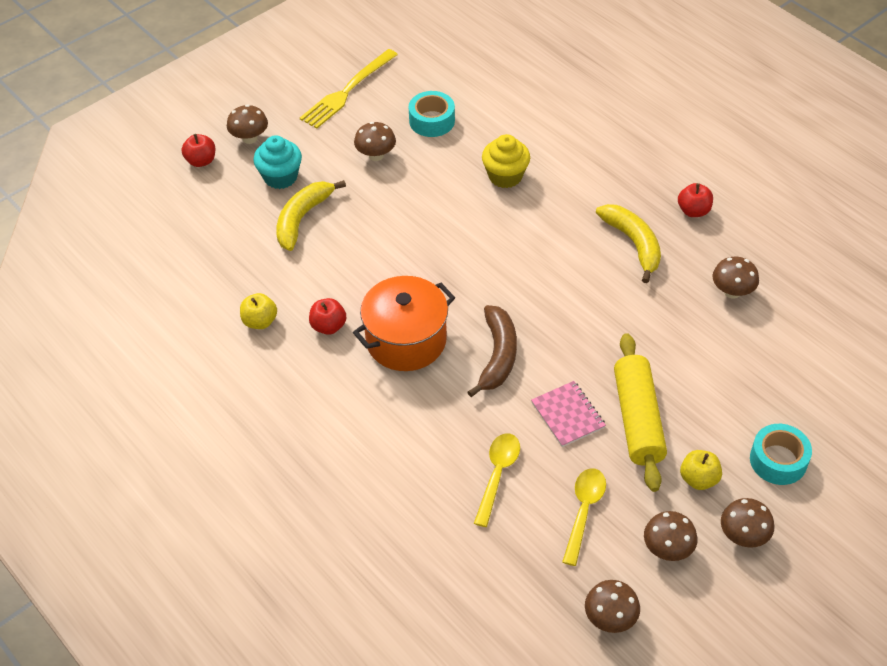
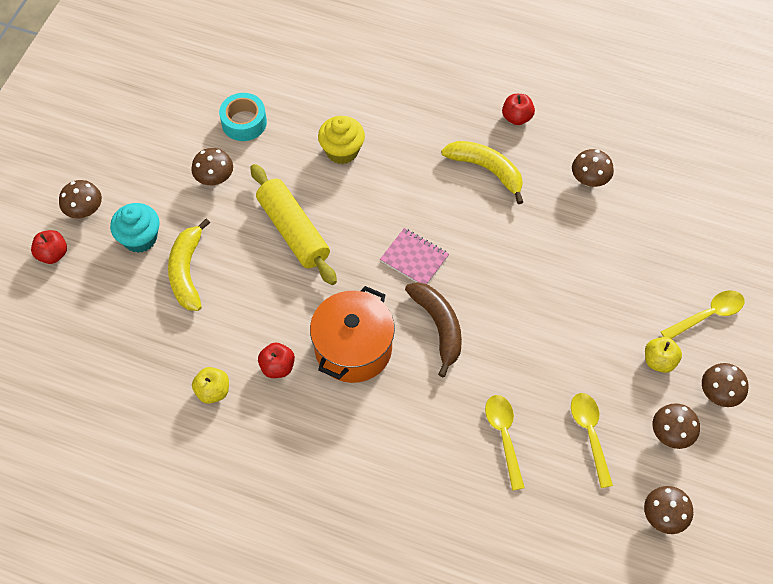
camera: 30 degrees left, 10 degrees up
yellow fork [300,49,398,129] -> none
pink notebook [531,381,606,447] -> pink notebook moved to [380,228,449,284]
yellow rolling pin [614,333,667,492] -> yellow rolling pin moved to [250,164,337,285]
turquoise tape [750,424,812,485] -> yellow spoon [661,290,744,339]

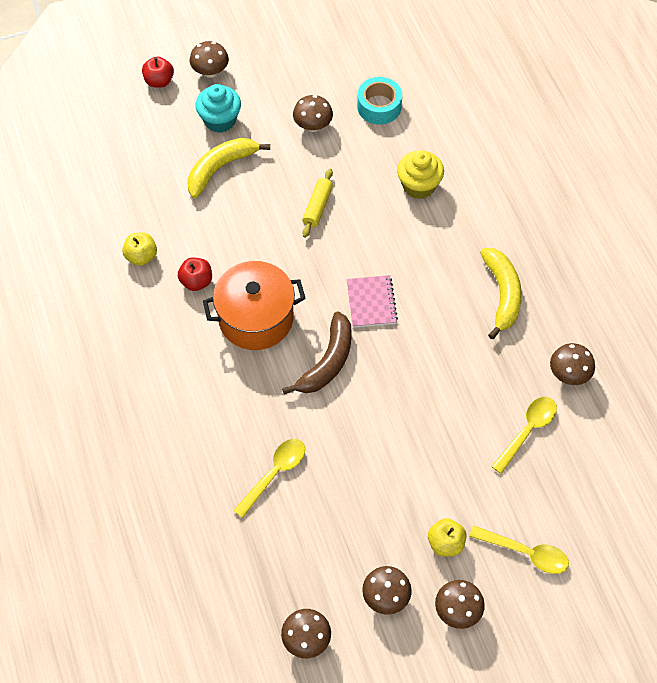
camera: 50 degrees right, 0 degrees up
yellow rolling pin [250,164,337,285] -> yellow rolling pin [302,169,333,238], size x0.54
red apple [502,94,535,125] -> none
yellow spoon [571,393,613,488] -> yellow spoon moved to [491,397,557,474]

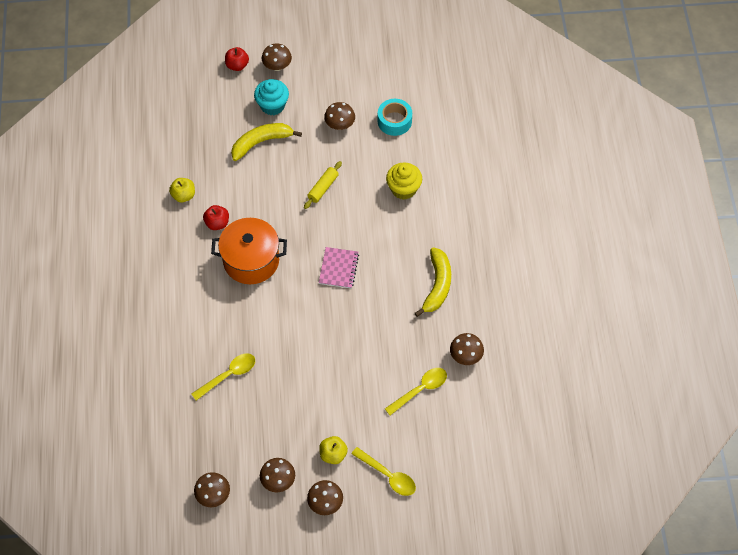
camera: 15 degrees right, 0 degrees up
brown banana [282,311,352,394] -> none

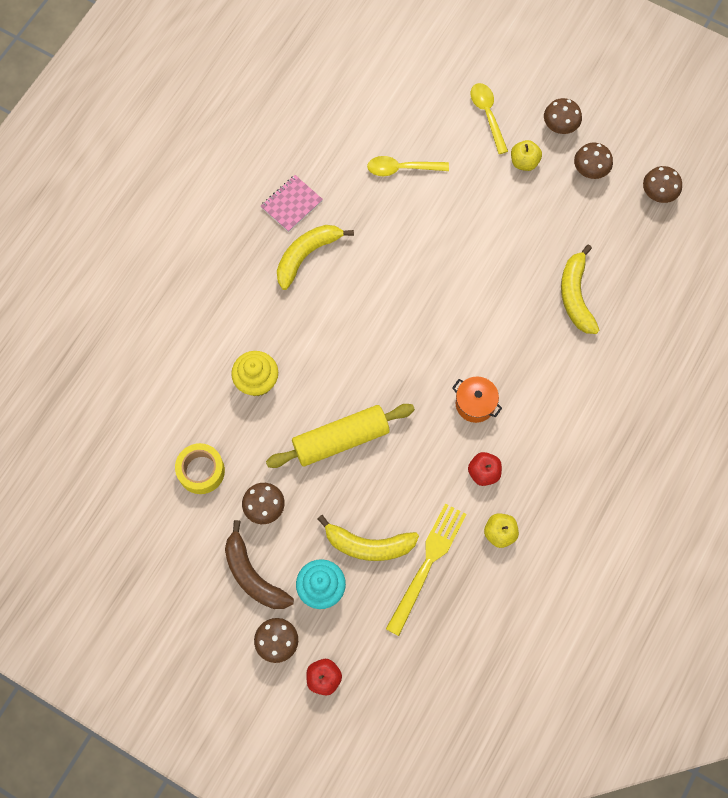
camera: 145 degrees left, 10 degrees up
yellow spoon [192,354,255,401] -> yellow banana [561,244,599,334]
orange pot [211,218,287,284] -> orange pot [452,377,502,423], size x0.56
yellow rolling pin [304,161,342,209] -> yellow rolling pin [266,404,415,468], size x1.85
pink notebook [319,247,359,289] -> pink notebook moved to [261,175,323,232]
turquoise tape [378,99,412,136] -> yellow tape [175,443,225,494]
brown mushroom [450,333,484,365] -> none
none -> brown banana [225,520,294,609]
none -> yellow fork [386,503,467,636]

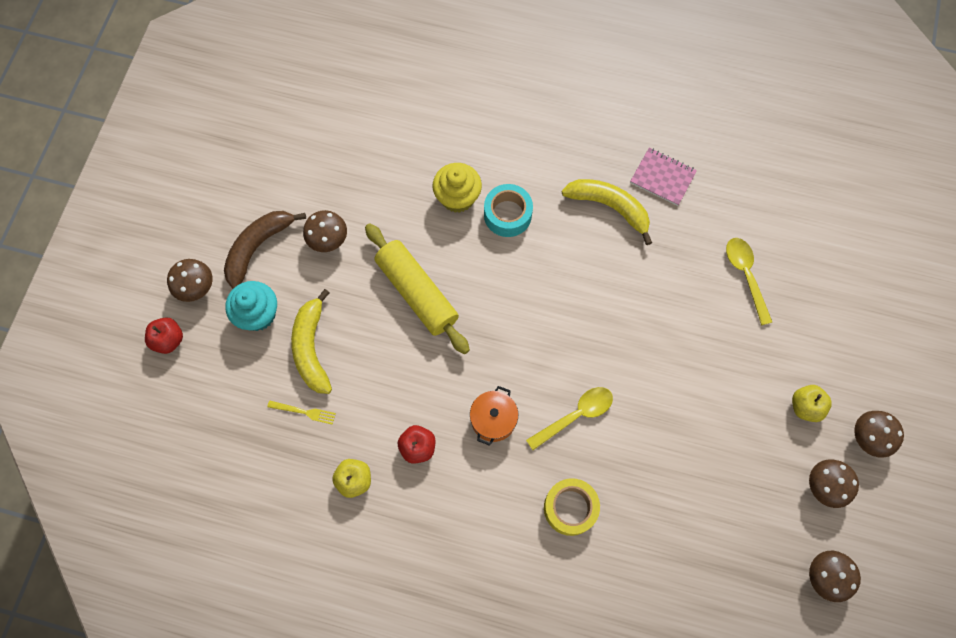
camera: 75 degrees right, 0 degrees up
yellow tape [175,443,225,494] -> yellow tape moved to [544,478,600,536]
yellow fork [386,503,467,636] -> yellow fork [267,400,336,425], size x0.45
yellow spoon [471,83,508,154] -> yellow spoon moved to [526,387,613,450]
yellow banana [561,244,599,334] -> none
none -> turquoise tape [484,184,533,237]

